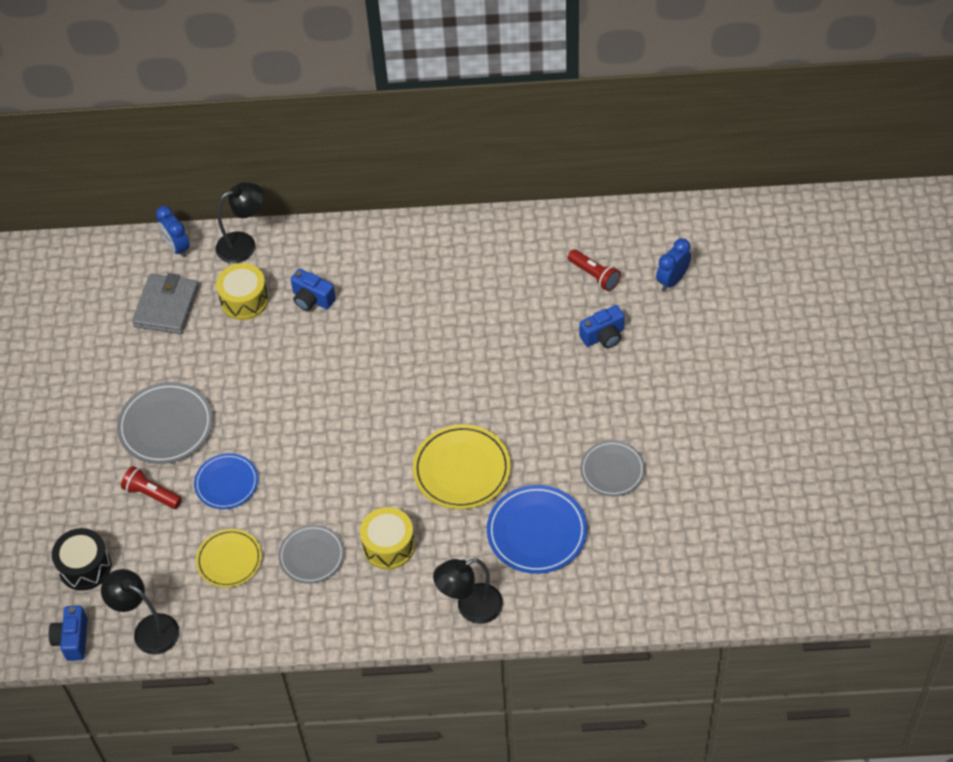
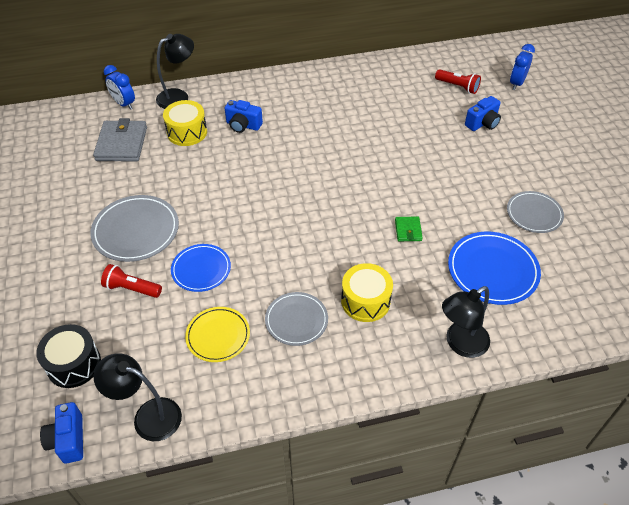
camera: 15 degrees left, 5 degrees down
yellow plate [413,424,511,509] -> green wallet [395,217,423,241]

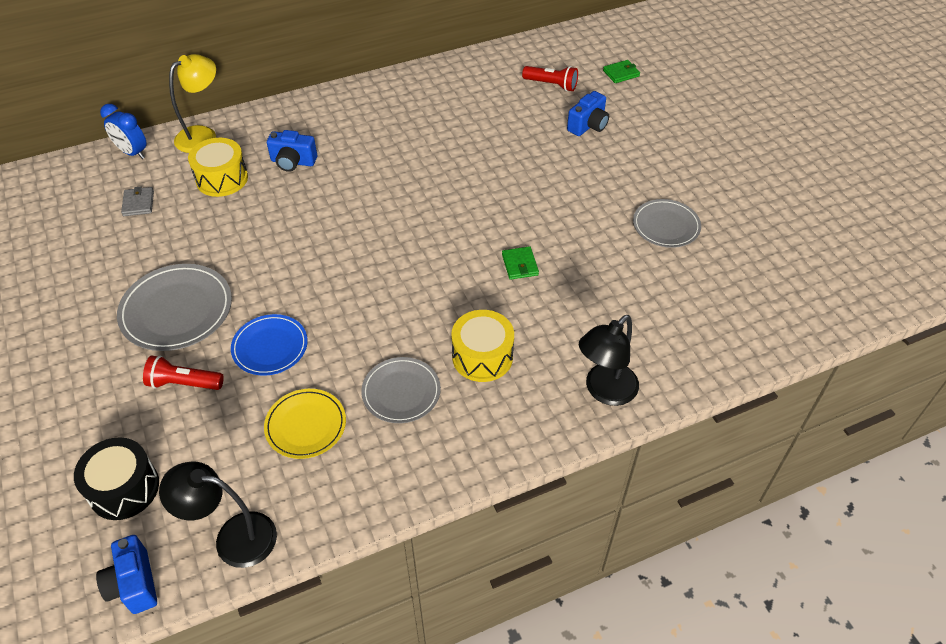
camera: 10 degrees left, 0 degrees up
grey wallet [93,118,147,161] -> grey wallet [121,186,154,216], size x0.50
black lamp [156,34,194,109] -> yellow lamp [169,54,216,153]
blue plate [448,232,541,305] -> none
blue clock [510,44,535,90] -> green wallet [603,60,640,83]

